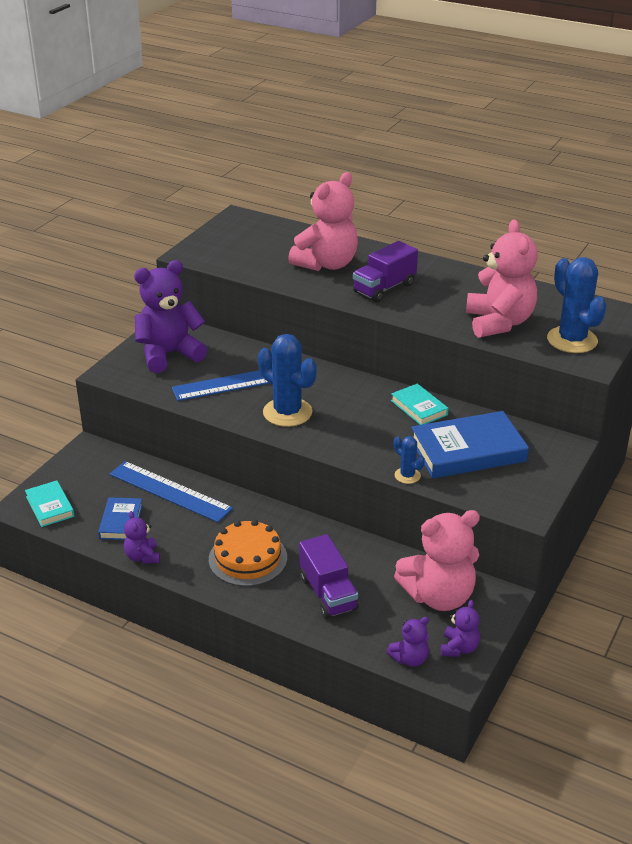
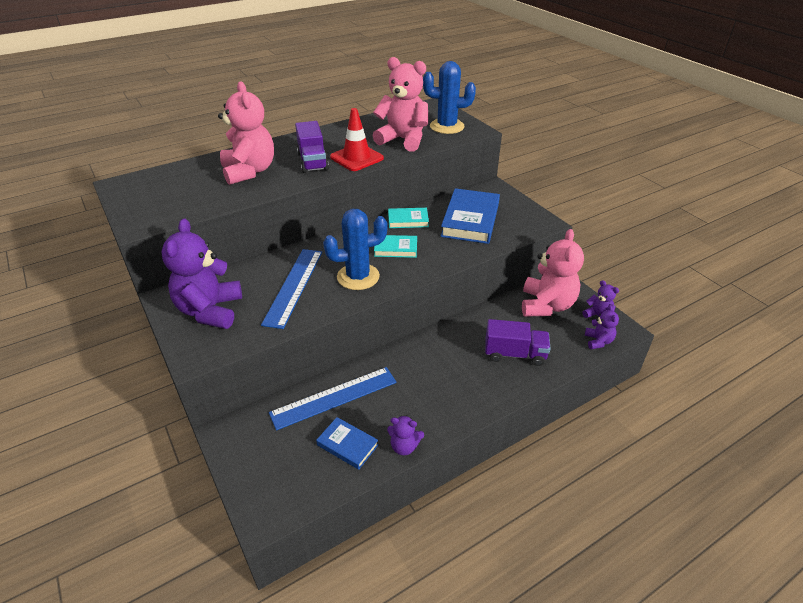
camera: 60 degrees left, 5 degrees up
turquoise book [25,480,75,527] -> turquoise book moved to [374,235,417,258]
orange cake [209,520,287,586] -> none
blue cactus [394,436,425,484] -> none
none -> red traffic cone [330,108,384,171]

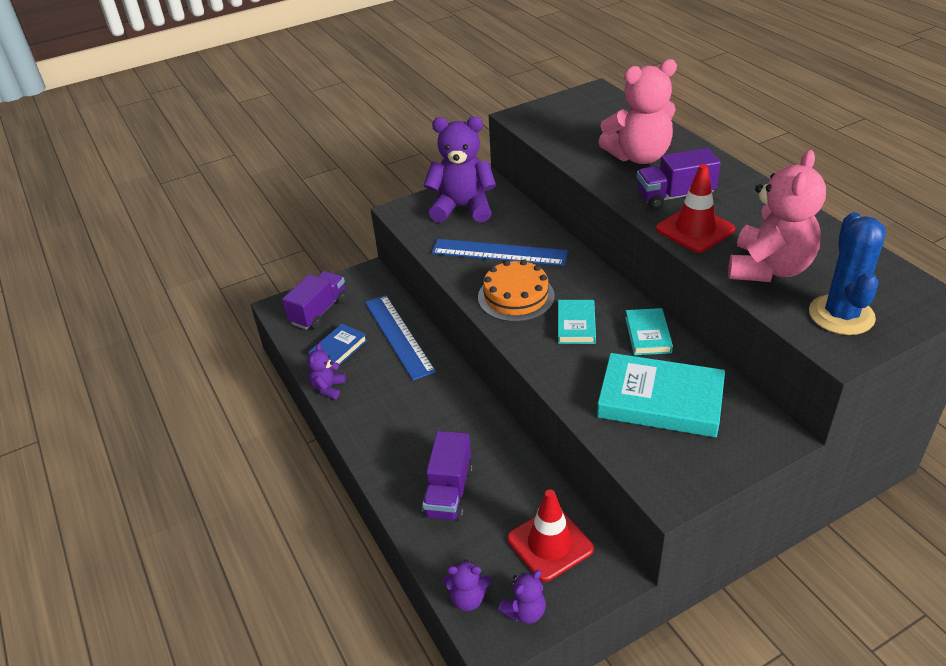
camera: 95 degrees right, 0 degrees up
blue cactus [323,209,388,290] -> orange cake [478,259,555,322]
blue book [441,188,500,244] -> turquoise book [597,353,725,437]
pink teddy bear [522,229,584,316] -> red traffic cone [507,489,594,582]
none -> purple truck [282,271,347,330]

